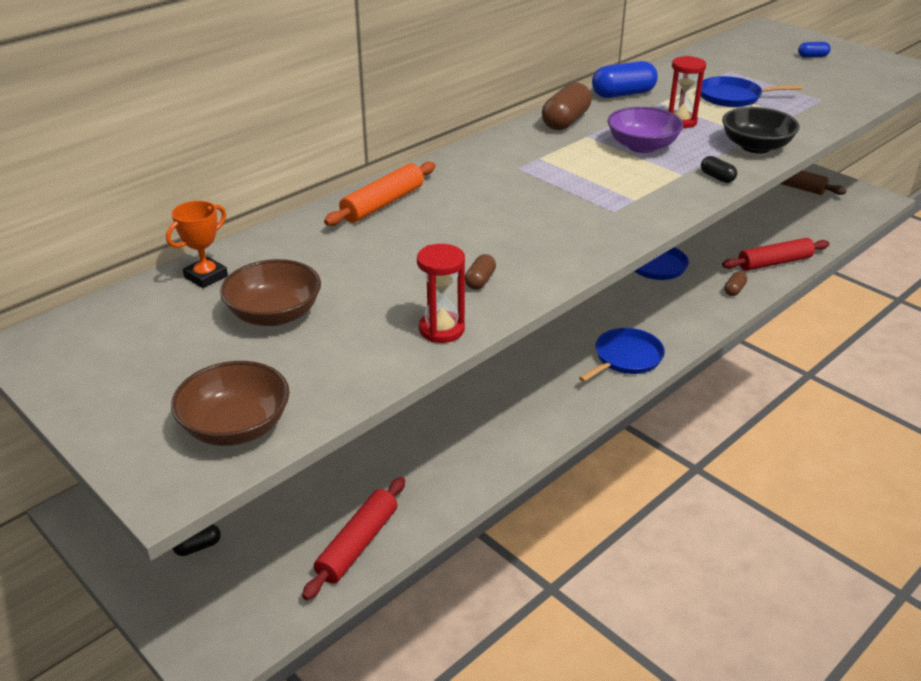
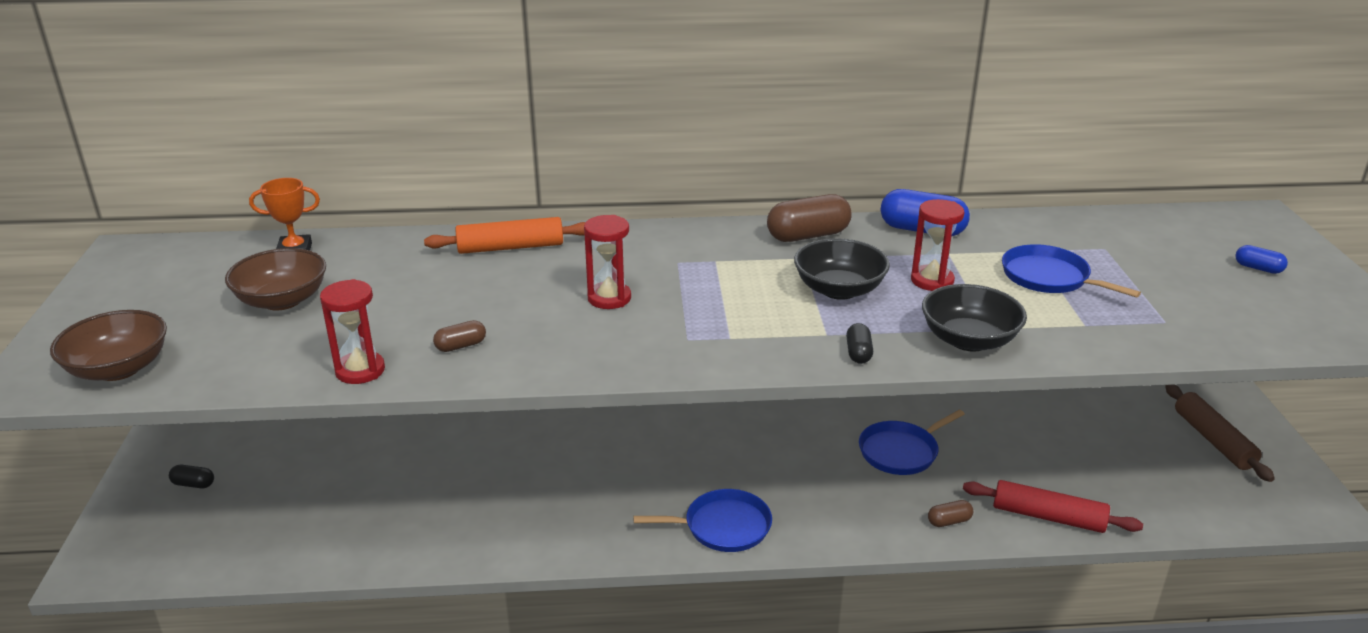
camera: 40 degrees right, 5 degrees down
red rolling pin [302,477,405,600] -> none
purple bowl [607,107,683,153] -> black bowl [794,238,890,300]
none -> red hourglass [584,215,631,309]

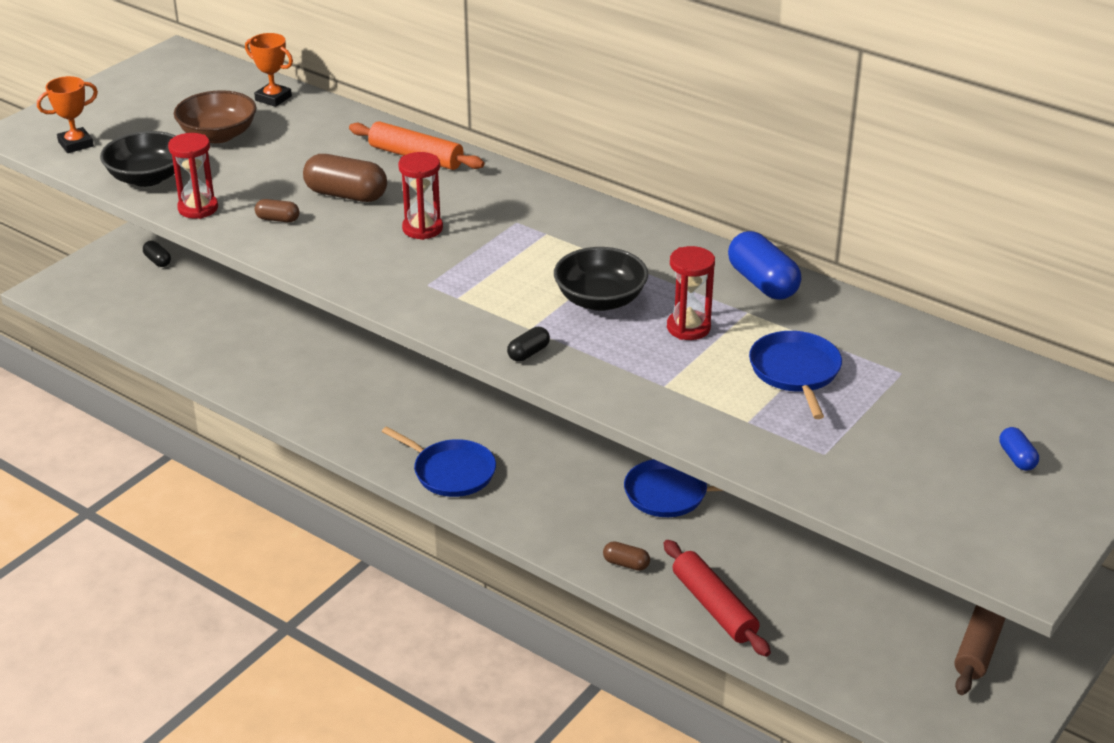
camera: 40 degrees right, 5 degrees up
brown bowl [50,310,167,381] -> orange trophy [37,76,98,153]
brown capsule [767,194,851,242] -> brown capsule moved to [303,154,387,202]
black bowl [922,284,1027,351] -> black bowl moved to [100,131,181,187]

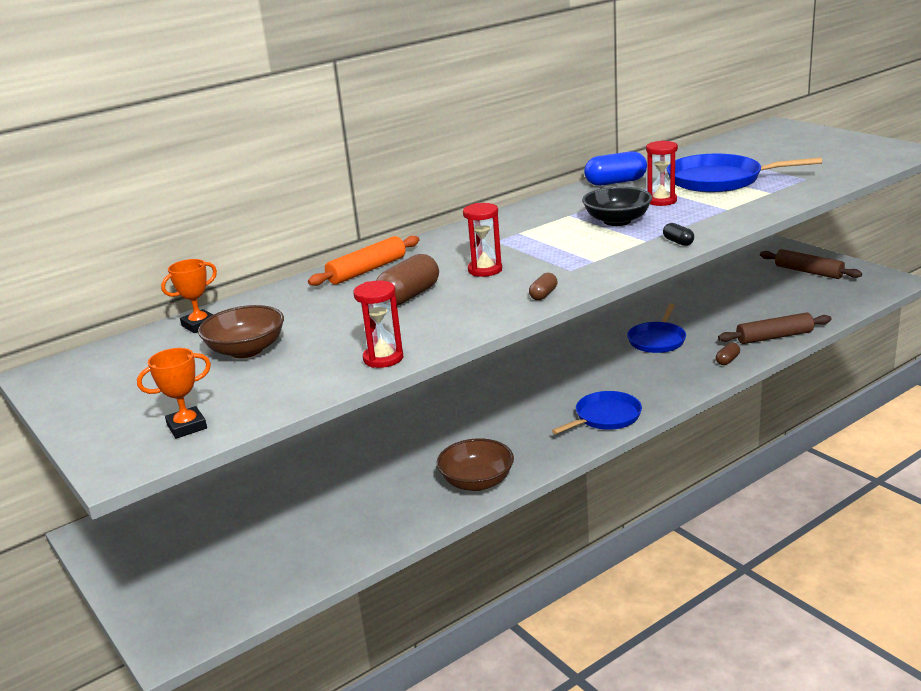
camera: 70 degrees left, 10 degrees down
orange trophy [37,76,98,153] -> orange trophy turned 75 degrees clockwise [137,348,211,439]
black bowl [100,131,181,187] -> none
black capsule [143,241,171,267] -> none
brown capsule [255,199,300,222] -> brown capsule moved to [529,273,557,300]
red rolling pin [664,540,771,657] -> brown rolling pin [718,312,831,344]
blue pan [749,331,842,419] -> blue pan [667,154,822,192], size x1.55
blue capsule [999,427,1039,471] -> none
none -> brown bowl [437,438,514,491]

